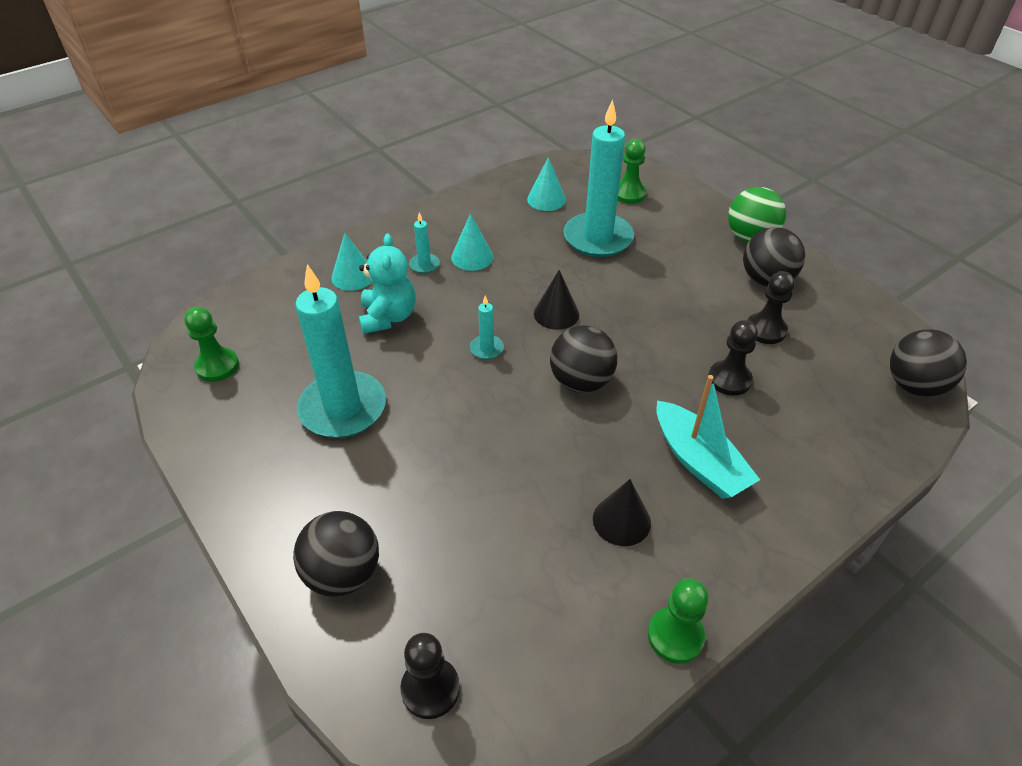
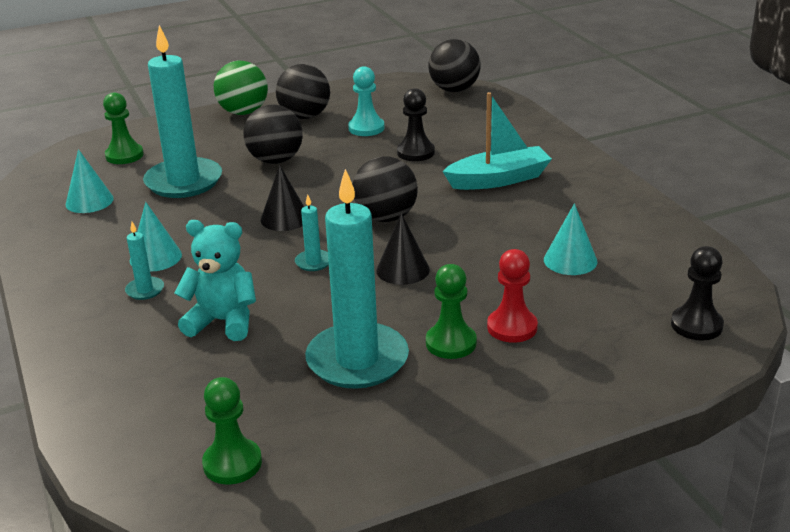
camera: 75 degrees left, 15 degrees down
black ball [293,511,379,597] -> black ball moved to [243,104,303,164]
turquoise cone [331,233,372,291] -> turquoise cone moved to [544,203,597,275]
black cone [593,479,651,546] -> black cone moved to [377,213,430,285]
green pawn [648,579,708,664] -> green pawn moved to [426,264,477,359]
black pawn [748,271,795,344] -> turquoise pawn [348,66,385,136]
none -> red pawn [487,249,538,343]

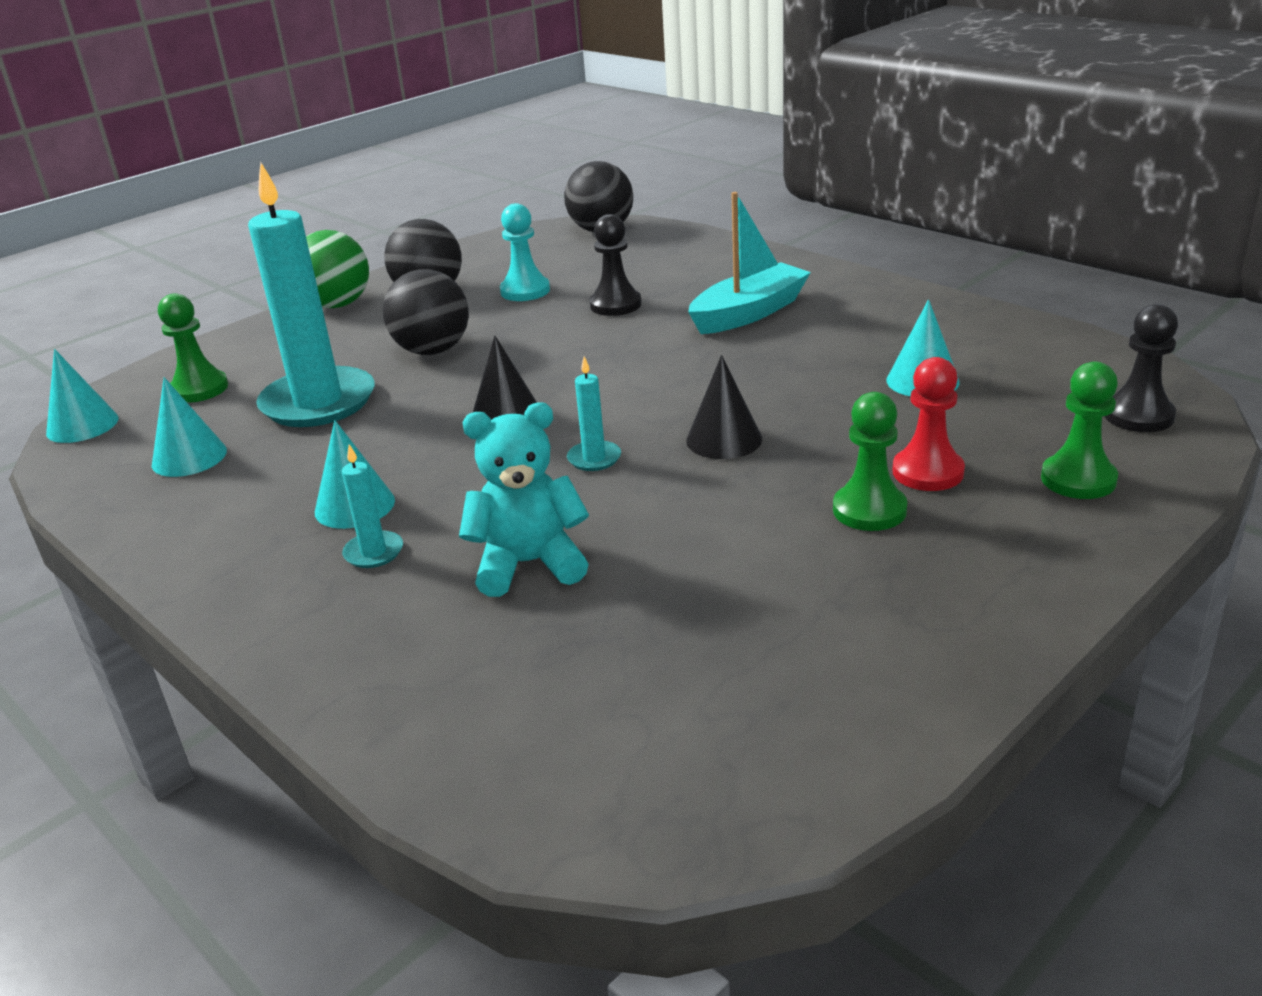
camera: 20 degrees left, 0 degrees up
green pawn [202,377,262,484] -> green pawn moved to [1041,361,1118,499]
turquoise candle [305,169,409,389] -> none
black ball [352,156,418,222] -> none
none -> turquoise cone [46,349,119,443]

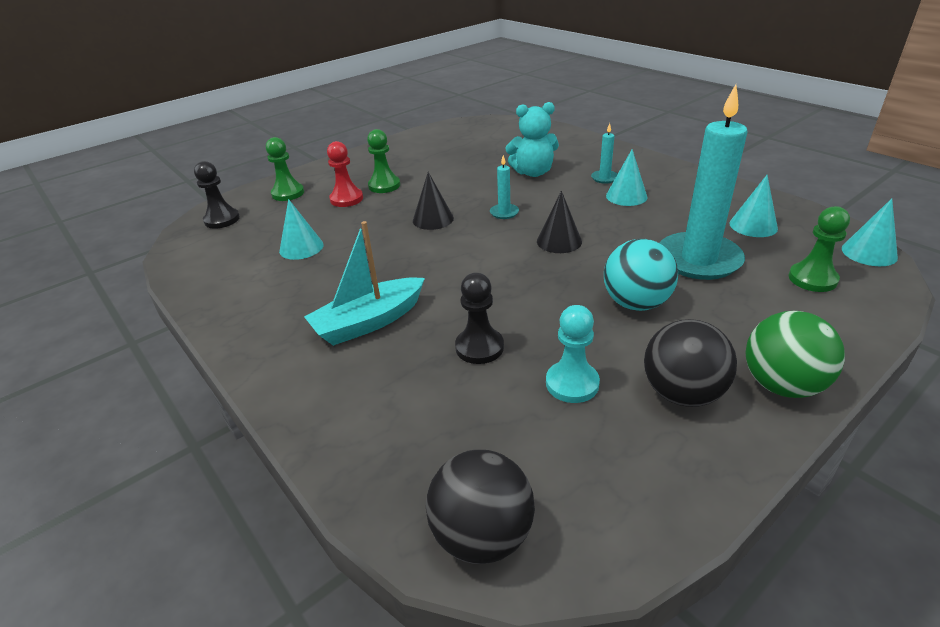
camera: 175 degrees left, 5 degrees up
black ball [383,269,469,355] -> turquoise ball [604,239,678,311]

